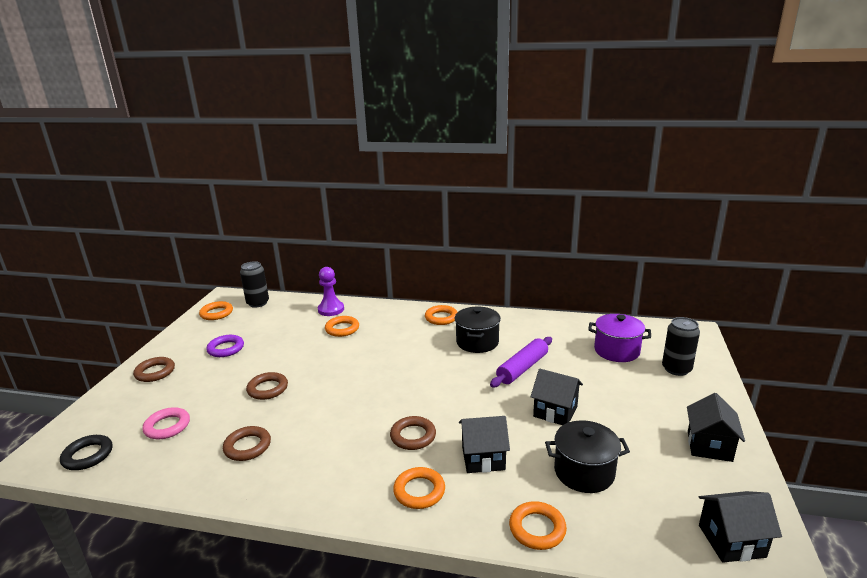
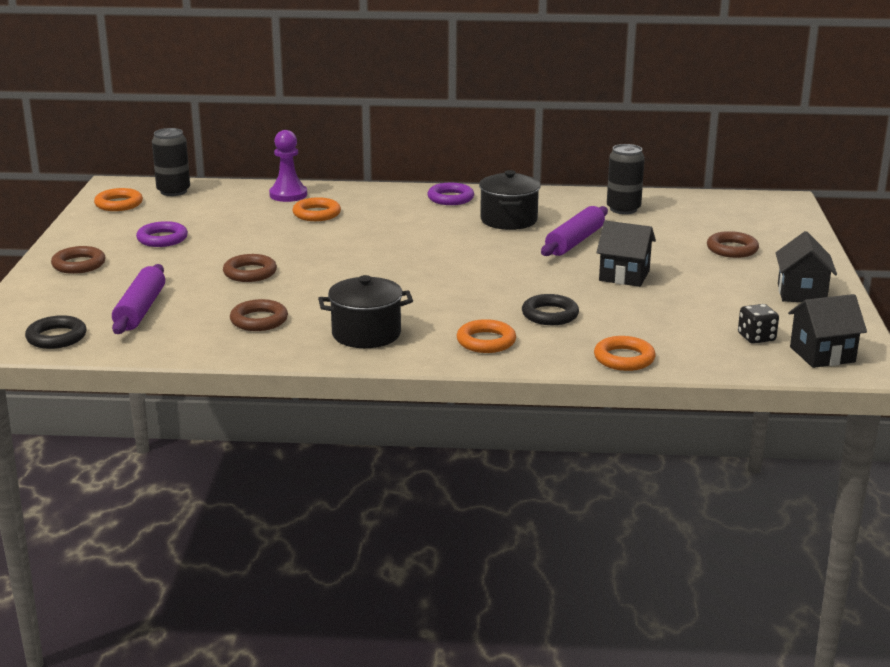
camera: 10 degrees left, 0 degrees up
pink ring [142,407,190,439] -> purple rolling pin [112,264,165,334]
brown ring [390,416,436,450] -> brown ring moved to [707,231,759,258]
orange ring [425,305,457,325] -> purple ring [427,183,474,205]
black house [459,416,510,473] -> black ring [522,294,579,325]
black pot [545,420,630,493] -> black pot moved to [318,275,413,348]
purple pot [588,314,651,362] -> none
black can [662,317,700,376] -> black can moved to [607,144,645,214]
none -> black dice [738,304,779,344]

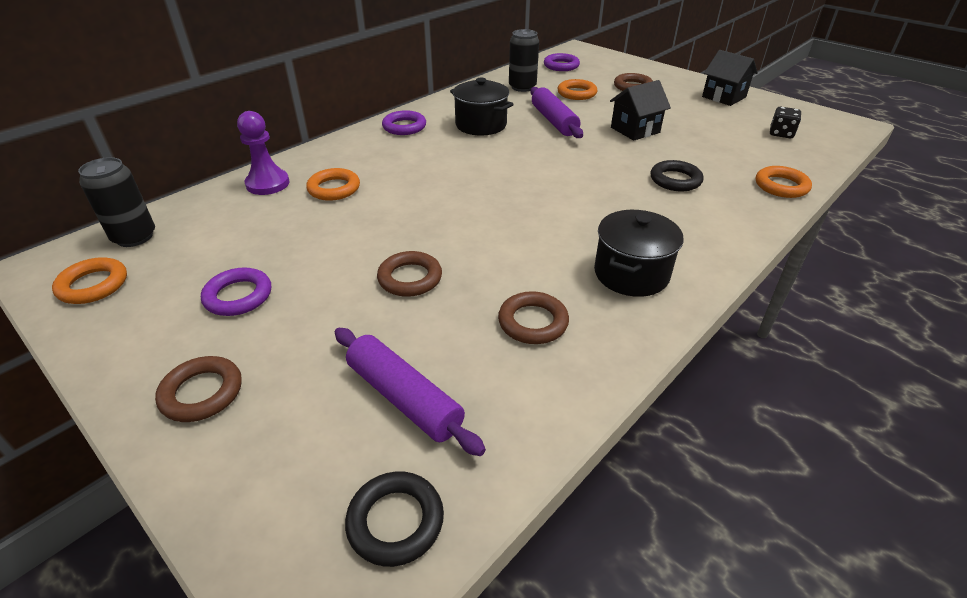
camera: 50 degrees left, 15 degrees up
orange ring [457,319,516,353] -> orange ring moved to [558,79,597,100]
black house [788,294,867,368] -> none
none -> purple ring [544,53,580,71]

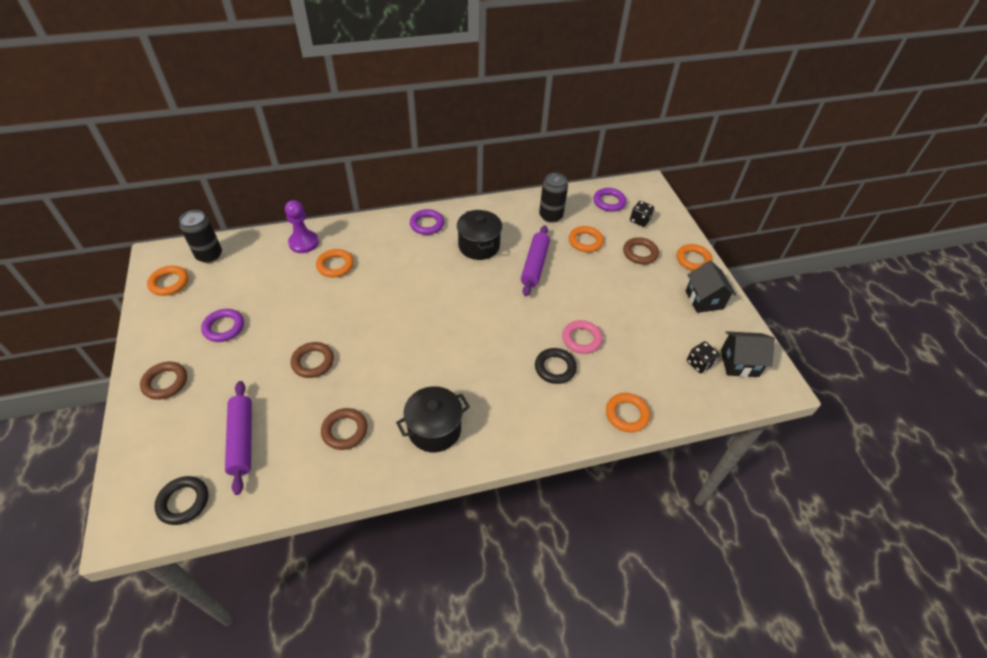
camera: 30 degrees right, 10 degrees up
black house [610,80,671,141] -> black house moved to [721,331,775,377]
none -> pink ring [562,320,603,354]
none -> black dice [630,201,654,227]
none -> orange ring [676,244,713,271]

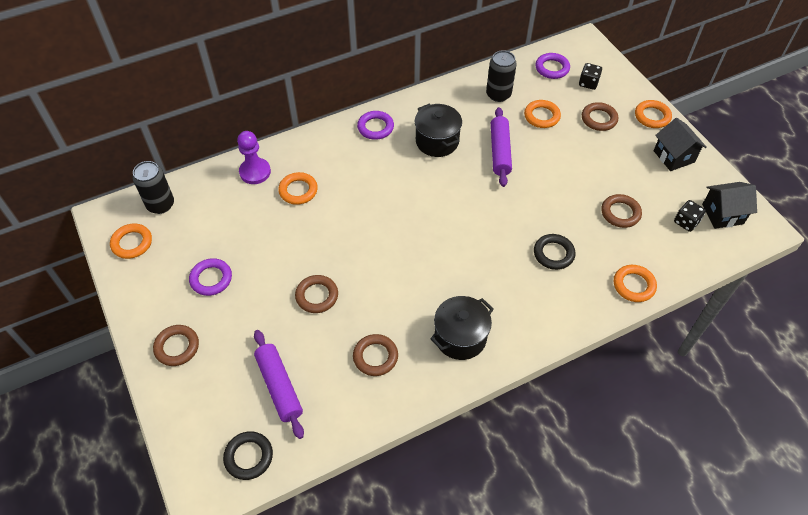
camera: 10 degrees left, 5 degrees up
pink ring [562,320,603,354] -> none
none -> brown ring [601,194,642,228]

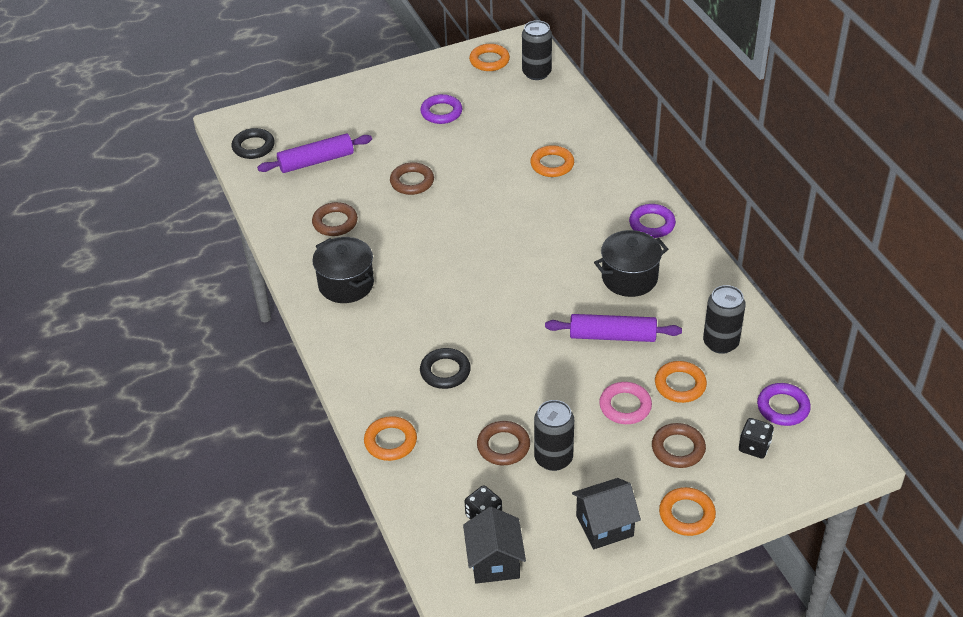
camera: 95 degrees right, 10 degrees down
brown ring [153,325,199,366] -> none
purple pawn [237,131,271,184] -> none
none -> black can [534,400,574,471]
none -> pink ring [599,382,652,424]

